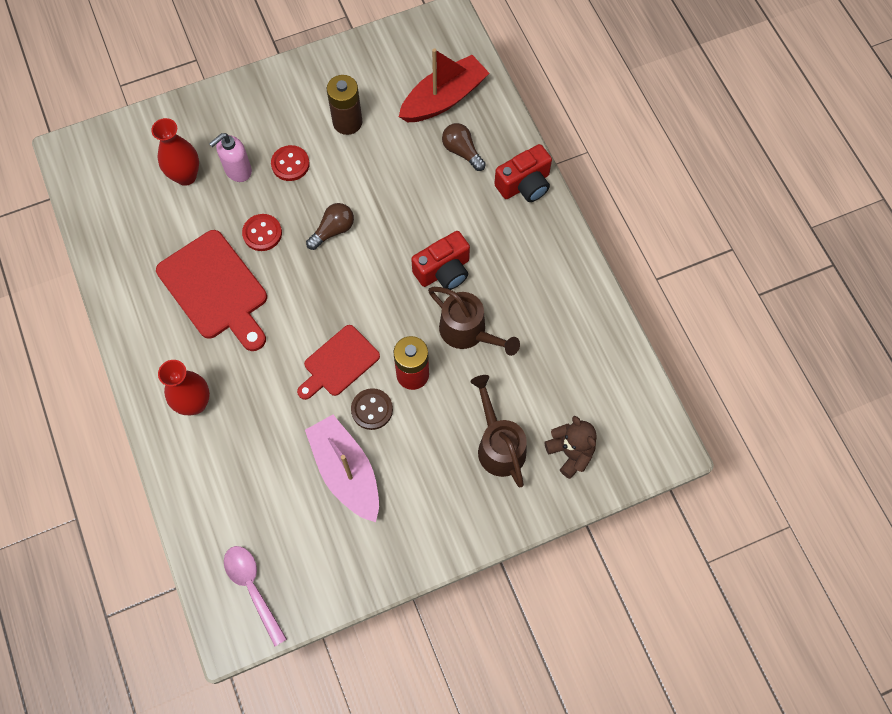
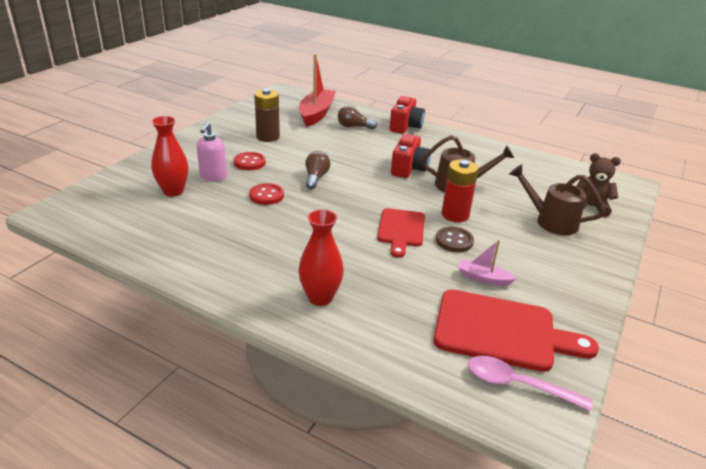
camera: 40 degrees left, 35 degrees down
red cutting board [156,230,267,351] -> red cutting board moved to [434,290,599,372]
pink boat [305,415,379,522] -> pink boat [458,240,517,286], size x0.51

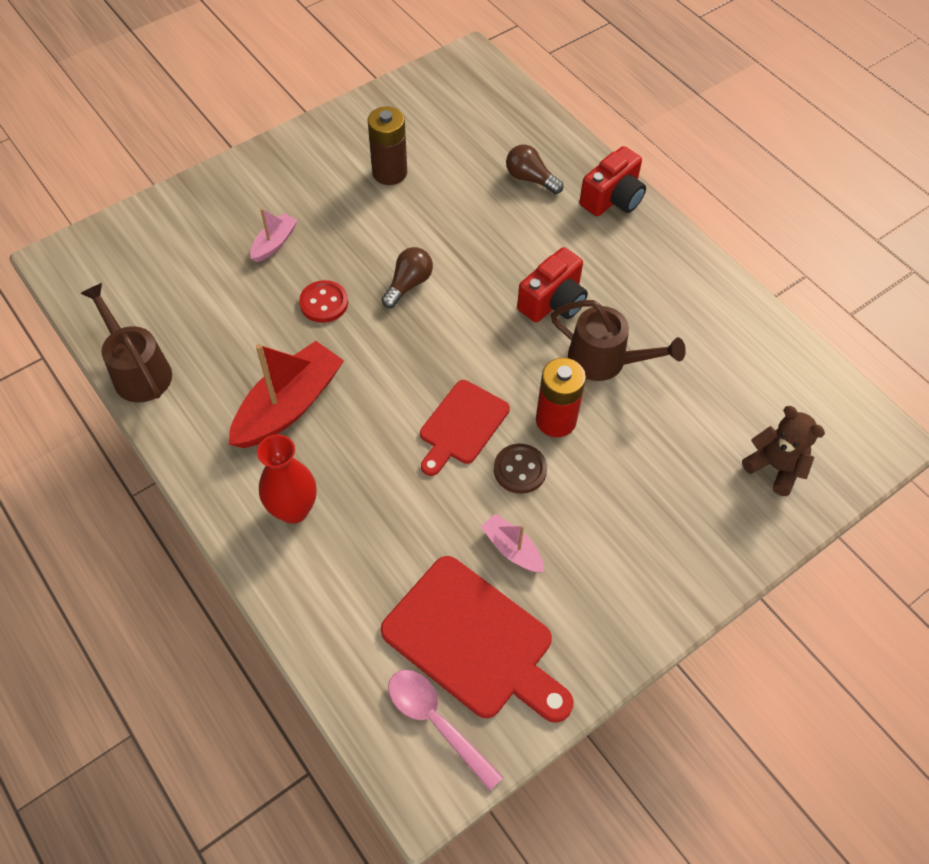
camera: 25 degrees right, 25 degrees up
red vase [151,116,188,196] -> none
pink soap dispenser [197,122,227,181] -> pink boat [250,208,298,262]
red button [234,152,266,170] -> none
red boat [299,54,336,127] -> red boat moved to [229,341,344,448]
brown watering can [509,164,605,235] -> brown watering can moved to [80,283,172,402]

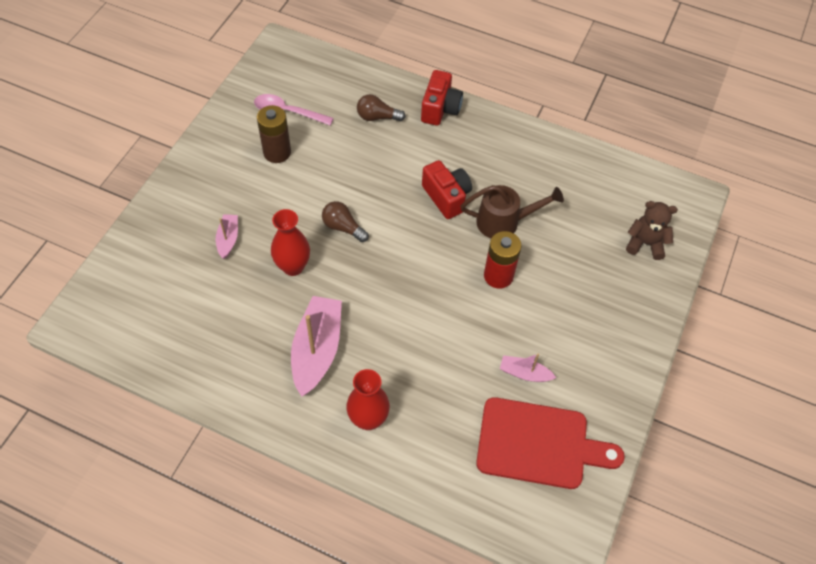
camera: 30 degrees left, 0 degrees up
brown watering can [80,283,172,402] -> none
red boat [229,341,344,448] -> pink boat [291,296,342,397]
red button [299,280,348,323] -> red vase [271,209,310,276]
brown light bulb [381,247,433,308] -> brown light bulb turned 60 degrees counterclockwise [322,201,369,242]
pink spoon [388,670,503,791] -> pink spoon moved to [254,94,334,126]
red cutting board [420,380,510,476] -> none
brown button [494,443,547,494] -> none
red camera [517,247,588,323] -> red camera turned 45 degrees counterclockwise [422,160,472,219]

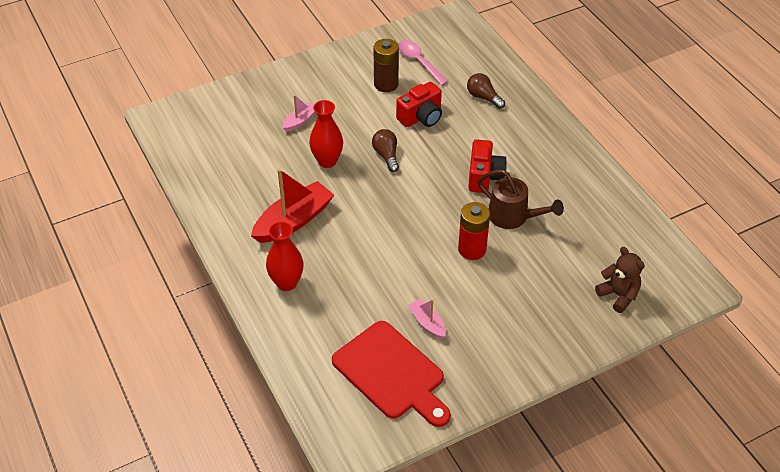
camera: 40 degrees right, 10 degrees down
pink boat [291,296,342,397] -> red boat [251,169,334,243]
red camera [421,70,463,126] -> red camera moved to [396,82,442,127]

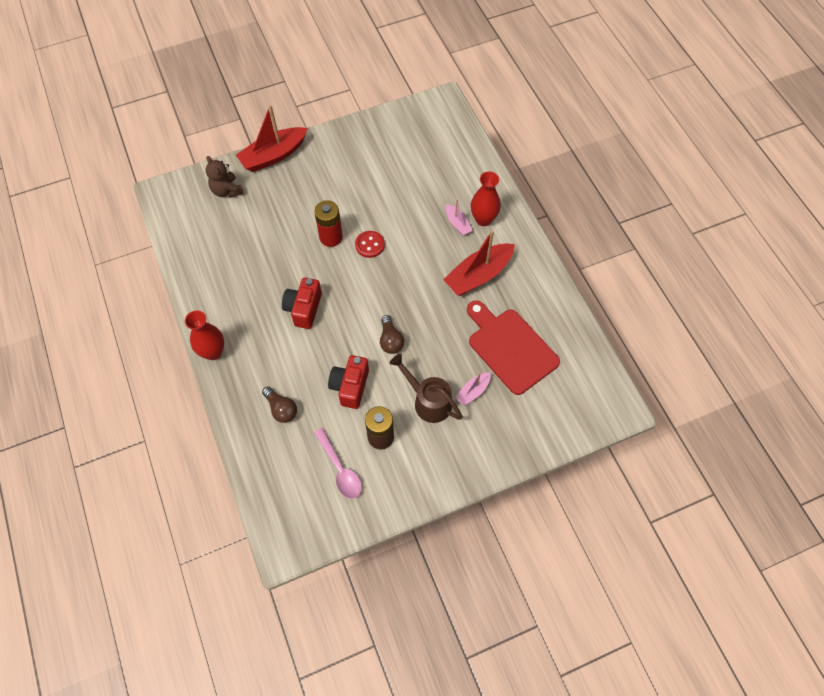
camera: 175 degrees left, 15 degrees up
red vase [309,100,343,168] -> red vase moved to [185,311,224,360]
red cutting board [332,321,451,427] -> red cutting board moved to [467,300,560,395]
red camera [396,82,442,127] -> red camera turned 45 degrees counterclockwise [328,355,369,409]
pink boat [408,299,446,339] -> pink boat moved to [446,199,473,236]
brown watering can [478,170,564,229] -> brown watering can moved to [389,354,463,423]
none -> red boat [236,105,308,172]
none -> red button [355,231,385,258]

